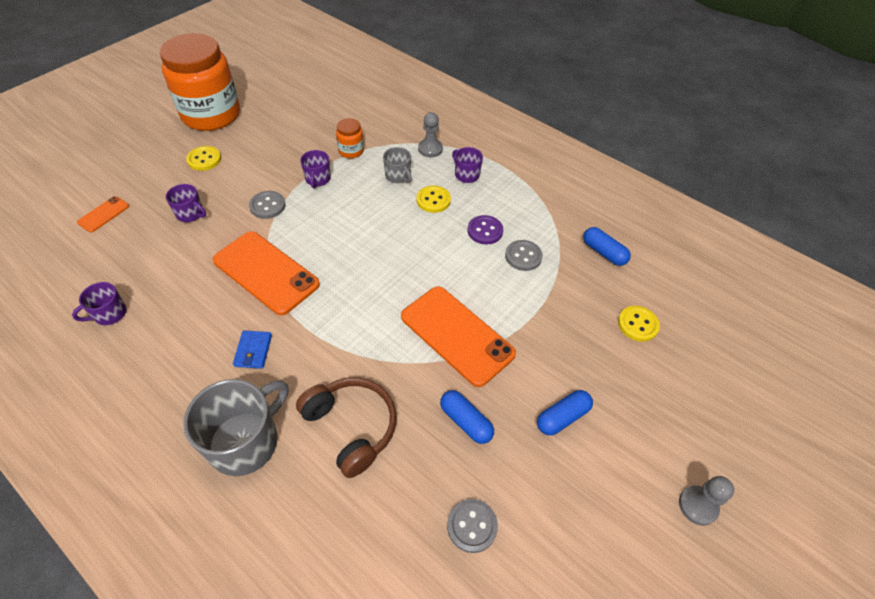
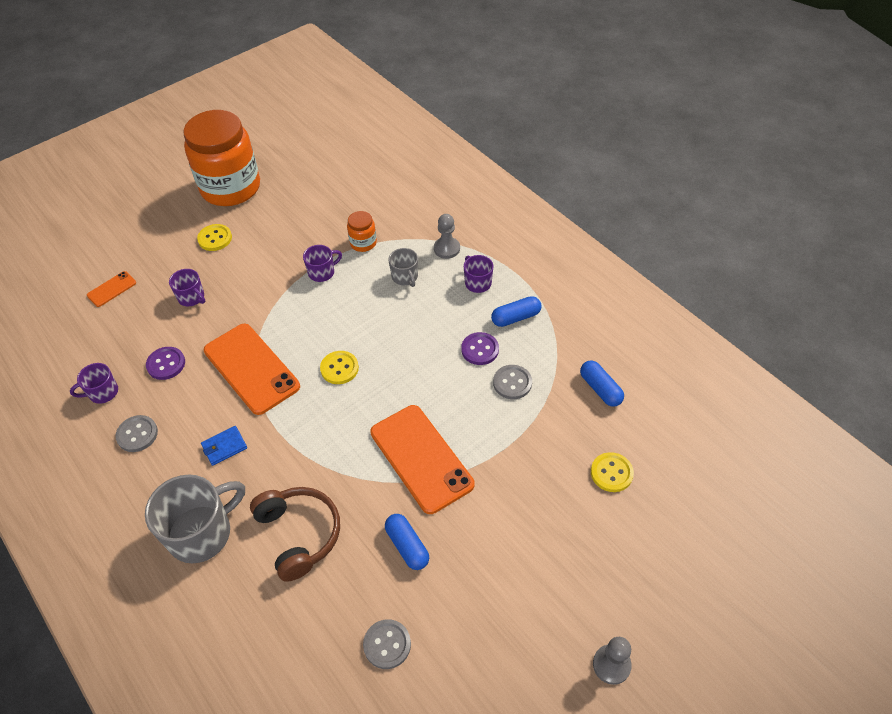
camera: 15 degrees right, 0 degrees up
blue wallet [233,331,272,369] -> blue wallet turned 45 degrees clockwise [201,426,247,466]
grey button [249,191,286,219] -> grey button moved to [115,415,158,452]
purple mug [300,150,331,188] -> purple mug turned 135 degrees counterclockwise [303,245,342,282]
yellow button [417,185,451,213] -> yellow button moved to [320,351,359,384]
blue capsule [537,390,593,435] -> blue capsule moved to [491,296,541,327]
none -> purple button [146,347,185,380]

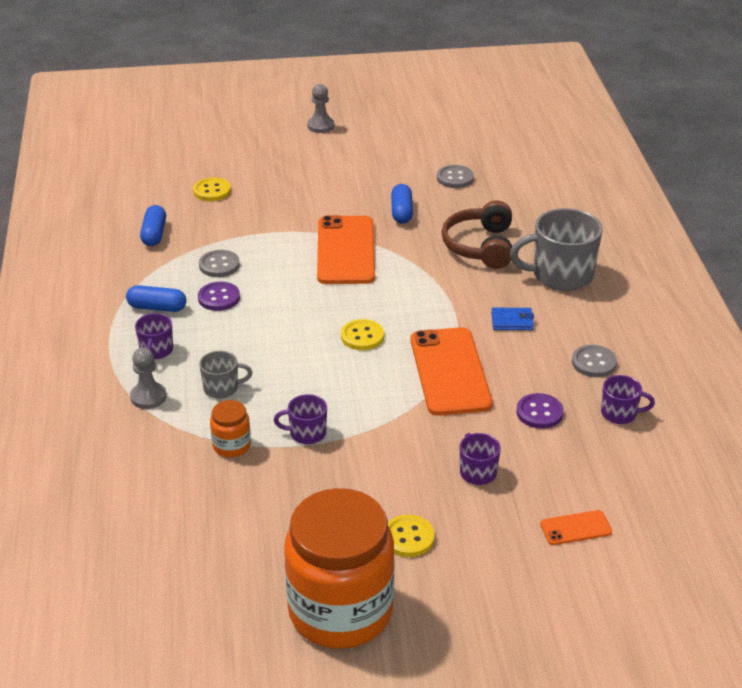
camera: 150 degrees left, 15 degrees down
grey mug [388,248,418,287] -> grey mug turned 75 degrees clockwise [199,351,253,399]

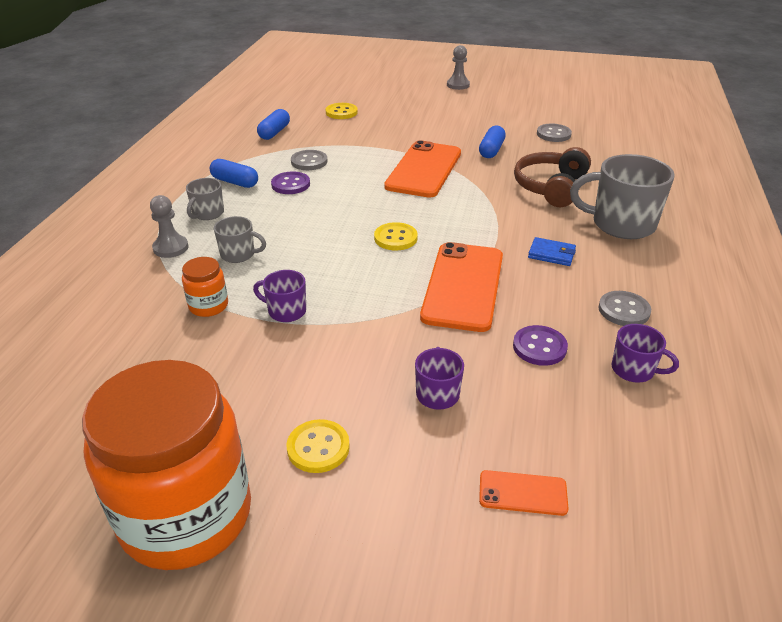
camera: 20 degrees right, 0 degrees up
purple mug [135,313,173,359] -> grey mug [186,178,224,220]

